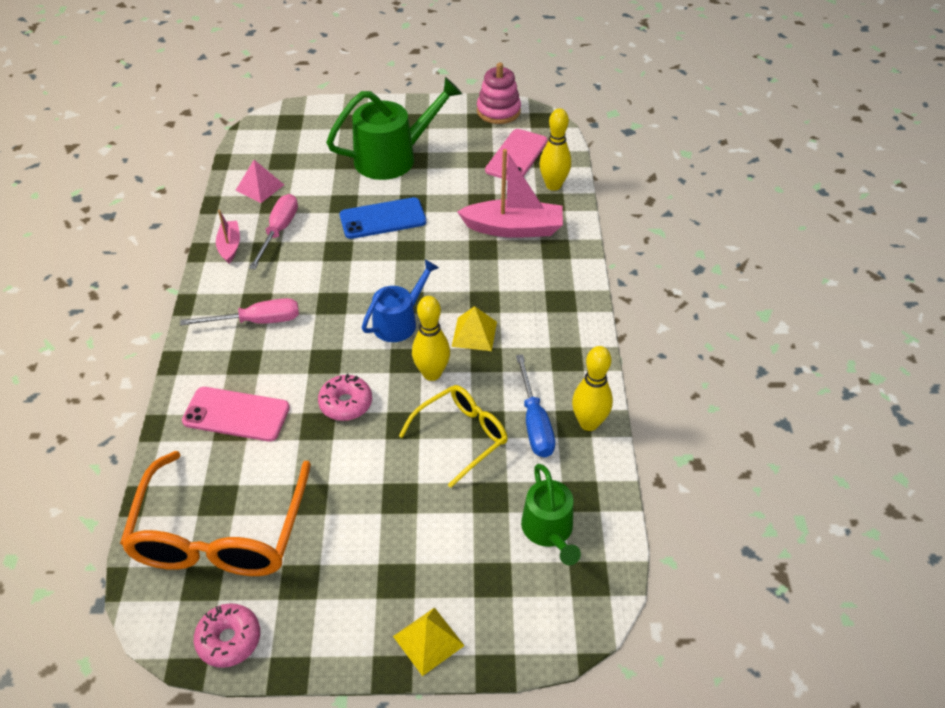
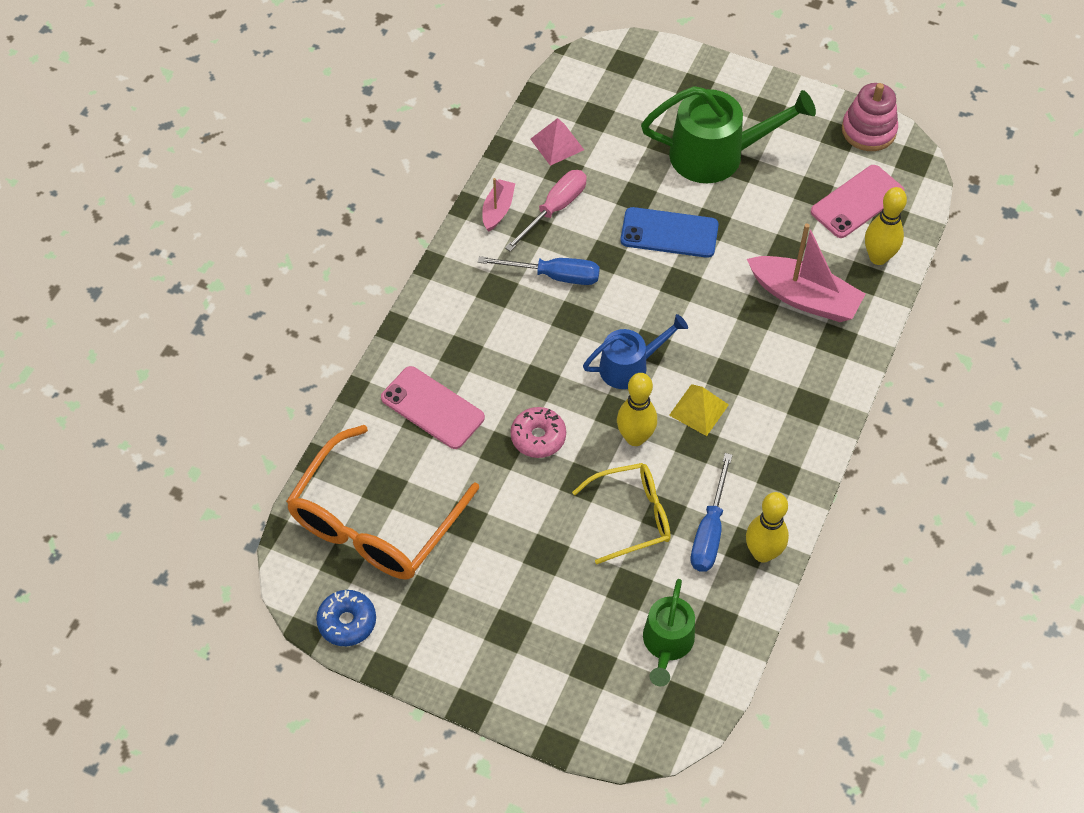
camera: 25 degrees right, 10 degrees up
pink screwdriver [180,298,299,326] -> none
pink donut [194,603,260,668] -> blue donut [316,590,376,646]
yellow pyramid [393,607,465,676] -> none
none -> blue screwdriver [478,256,600,285]

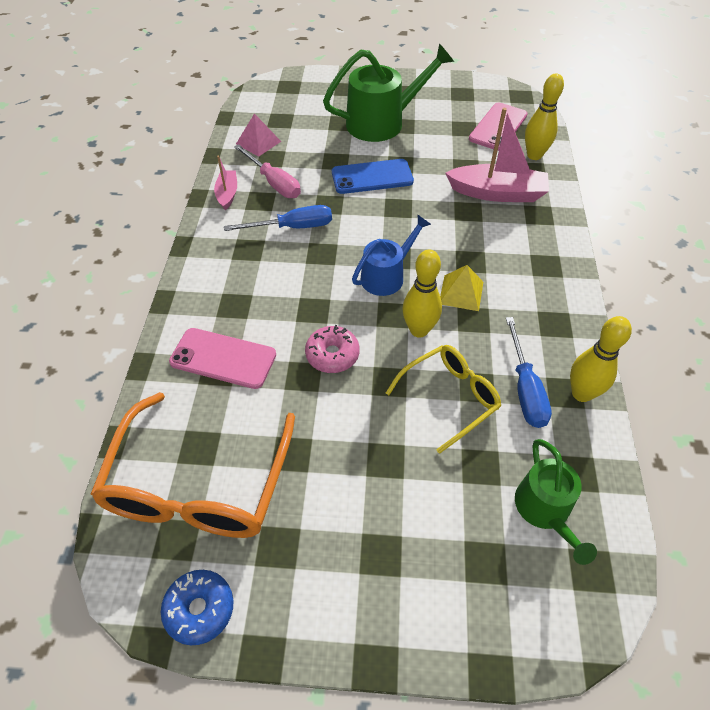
camera: 20 degrees left, 5 degrees down
pink screwdriver [505,170,587,252] -> pink screwdriver turned 120 degrees clockwise [234,144,301,198]
pink stacking toy [842,83,898,151] -> none

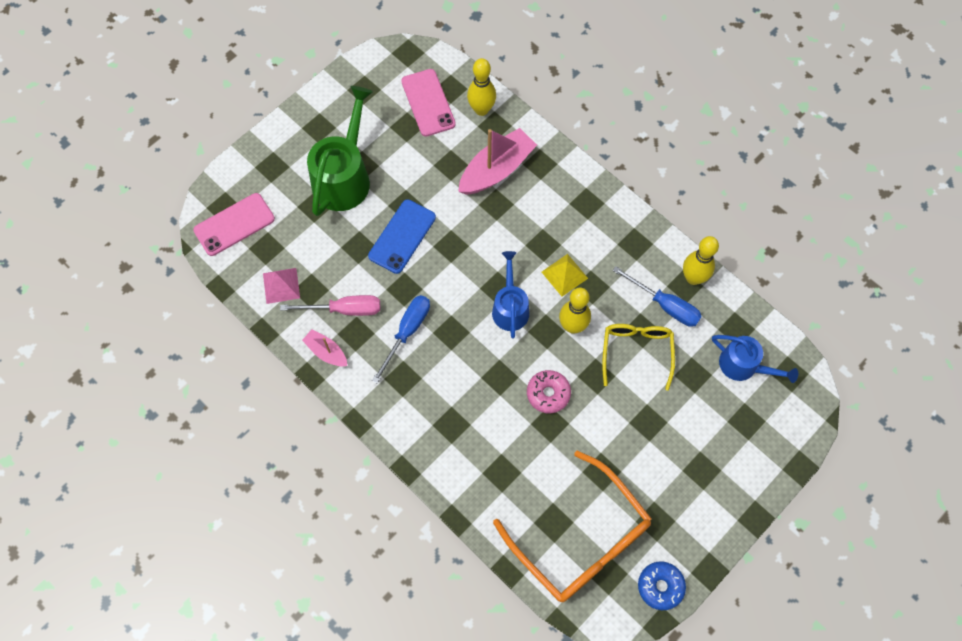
camera: 50 degrees left, 15 degrees up
pink phone [169,328,276,389] -> pink phone moved to [193,193,275,256]
green watering can [515,439,597,565] -> blue watering can [712,335,798,383]

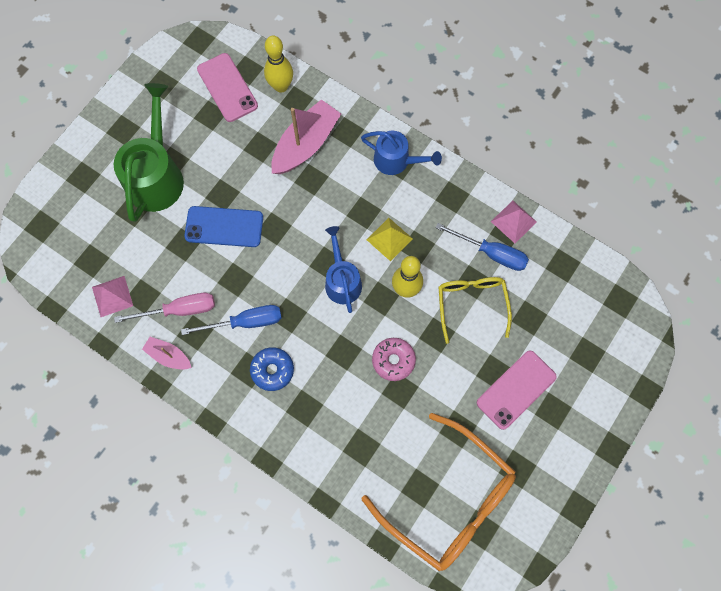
camera: 10 degrees left, 5 degrees up
pink phone [193,193,275,256] -> pink phone moved to [477,351,557,430]
blue phone [368,200,436,274] -> blue phone turned 75 degrees clockwise [184,206,263,247]
blue screwdriver [372,295,430,383] -> blue screwdriver turned 60 degrees clockwise [181,305,282,335]
blue donut [638,561,686,610] -> blue donut moved to [250,347,294,391]
yellow bowling pin [683,236,719,285] -> pink pyramid [491,201,537,243]
blue watering can [712,335,798,383] -> blue watering can moved to [361,131,442,175]

